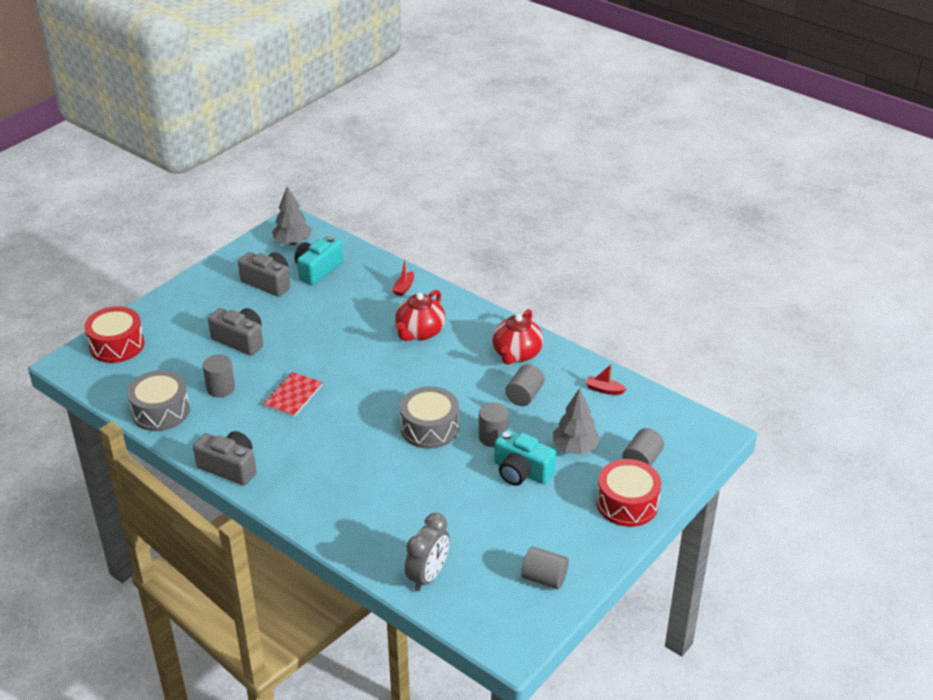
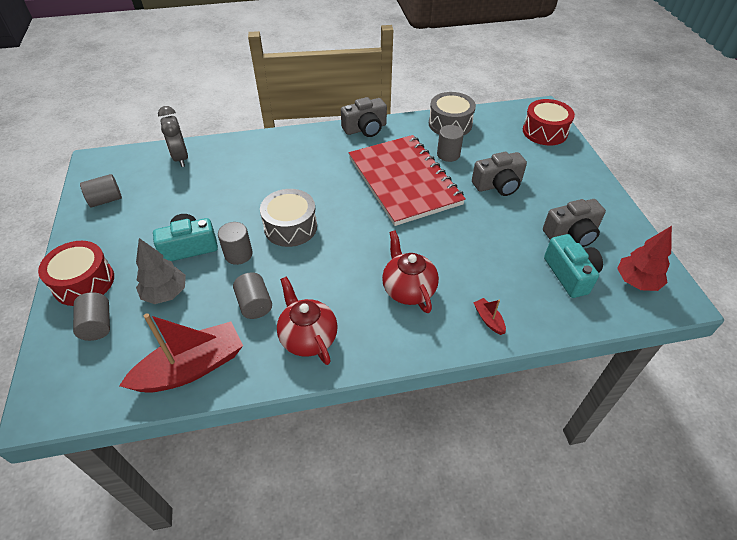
camera: 130 degrees right, 10 degrees up
red notebook [263,372,323,417] -> red notebook [349,135,466,226], size x2.38
grey tree [272,186,312,245] -> red tree [617,226,672,291]
red boat [586,364,626,395] -> red boat [119,313,243,393], size x2.42

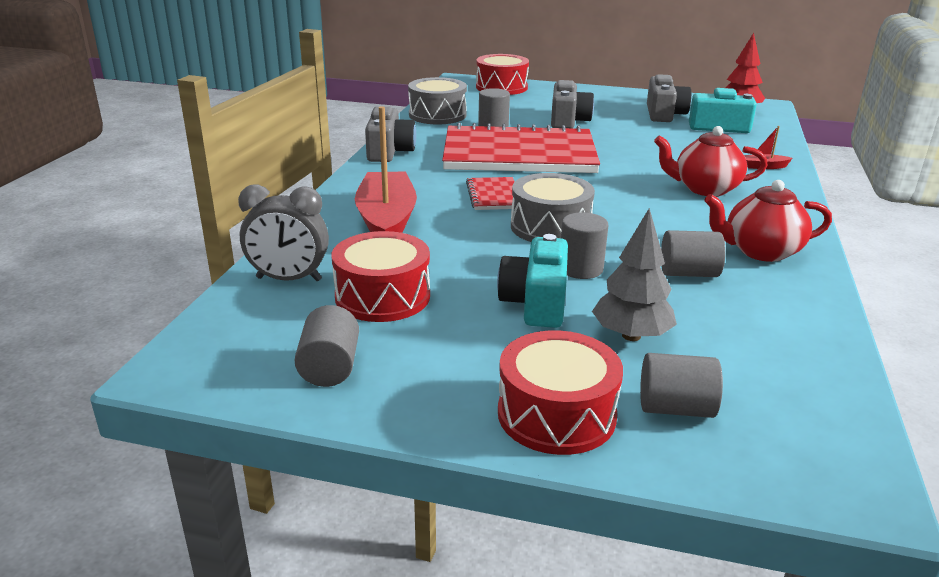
camera: 65 degrees left, 20 degrees down
red boat [119,313,243,393] -> red boat moved to [355,106,417,233]
none -> red drum [332,231,430,322]
none -> red notebook [466,177,515,210]

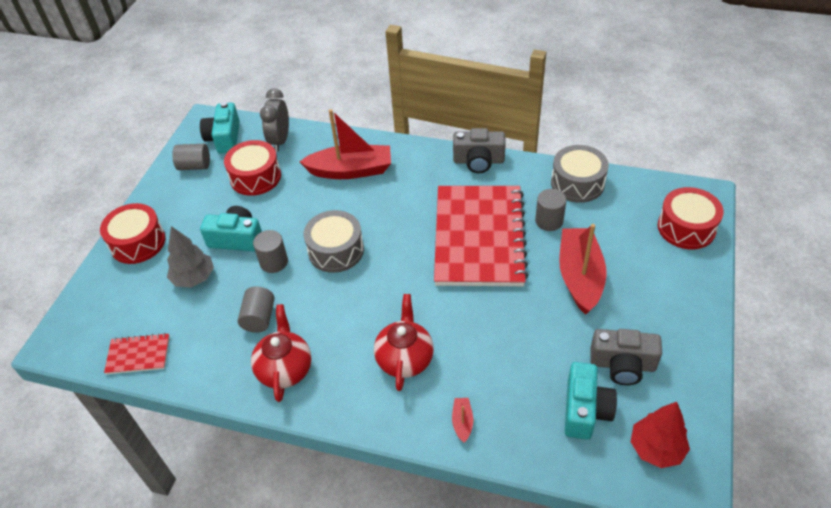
camera: 95 degrees right, 20 degrees up
red notebook [466,177,515,210] -> red notebook moved to [104,333,170,374]
grey camera [551,80,594,128] -> red boat [559,224,606,315]
grey cylinder [640,353,723,418] -> none
none -> turquoise camera [200,102,240,154]

